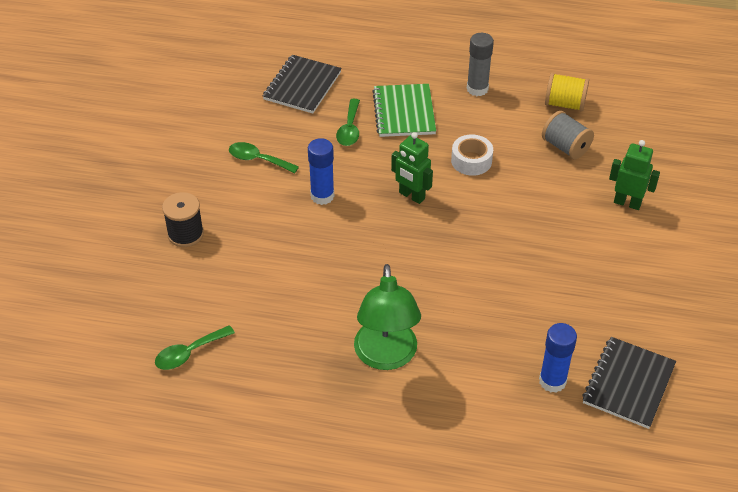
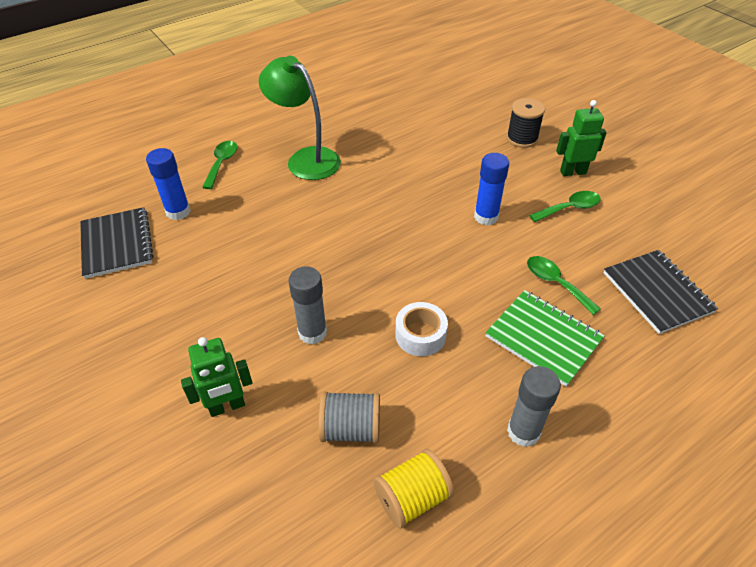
camera: 135 degrees right, 0 degrees up
green spoon [155,325,235,370] -> green spoon moved to [202,141,237,189]
green robot [391,132,433,204] -> green robot moved to [556,100,607,176]
none -> grey glue stick [288,266,327,344]

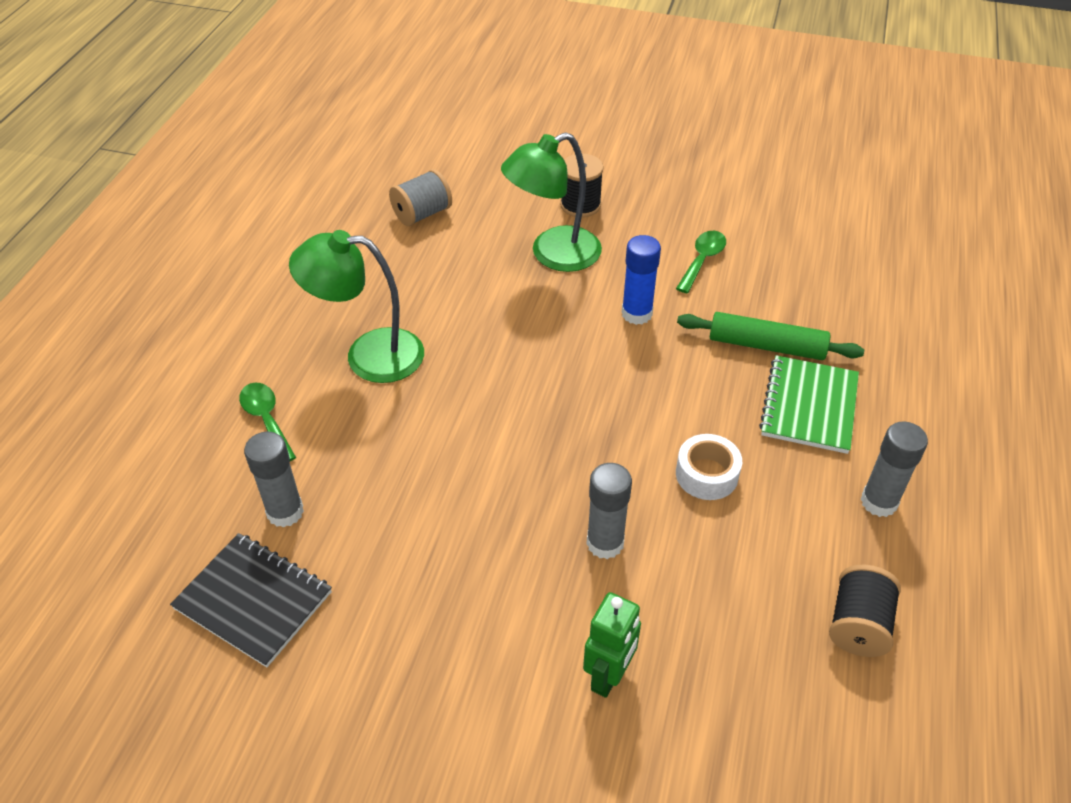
camera: 40 degrees left, 0 degrees up
blue glue stick [146,148,191,220] -> grey glue stick [244,432,304,528]
grey spool [319,392,380,444] -> grey spool moved to [389,169,452,226]
yellow spool [374,449,454,529] -> black spool [829,565,901,657]
green notebook [485,290,605,387] -> green notebook turned 75 degrees counterclockwise [759,355,859,454]
green spoon [527,256,601,315] -> green rolling pin [677,312,864,360]
green robot [556,100,607,176] -> none
black notebook [604,250,718,334] -> none
none -> green lamp [501,132,602,272]

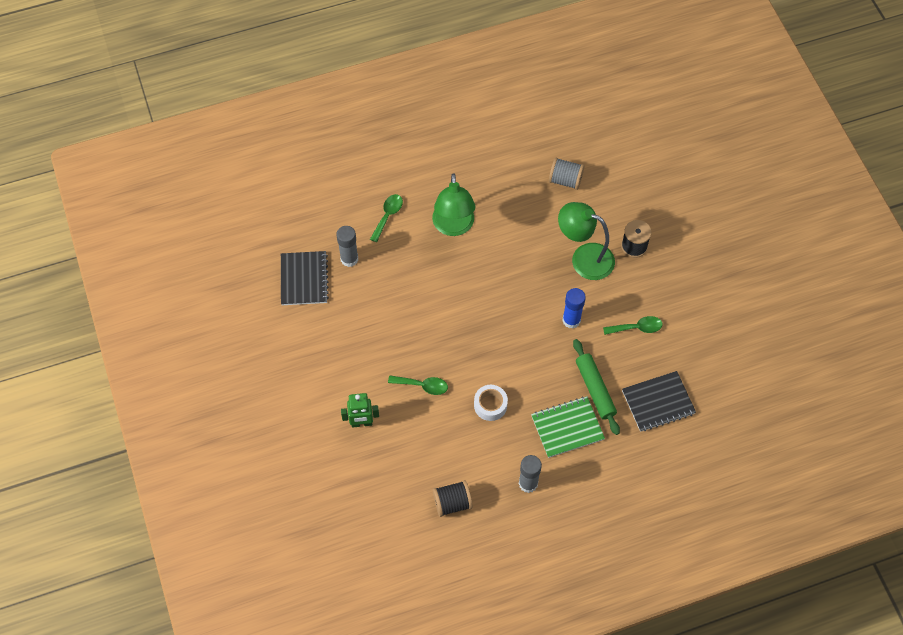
camera: 55 degrees right, 15 degrees up
green lamp [289,230,424,383] -> green lamp turned 150 degrees counterclockwise [432,173,475,236]
grey glue stick [587,463,632,559] -> green spoon [388,375,448,395]
none -> black notebook [622,371,696,432]

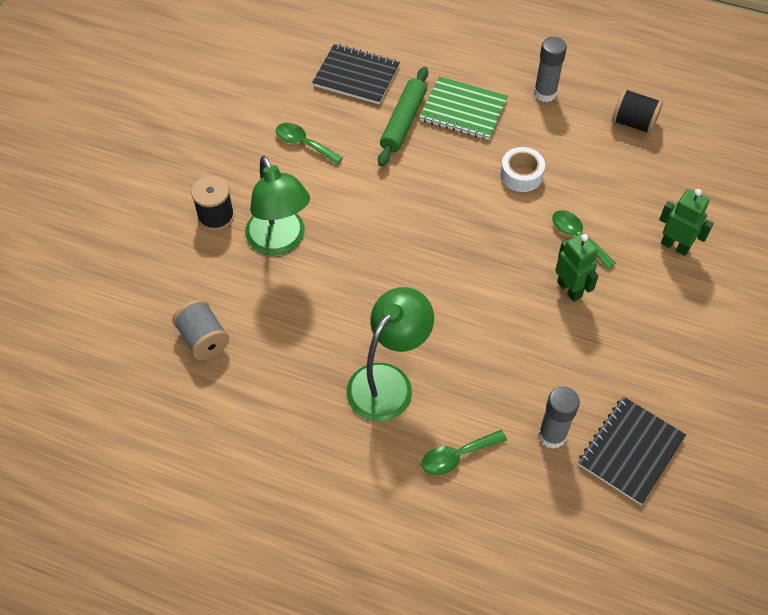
camera: 140 degrees left, 5 degrees down
blue glue stick [562,288,586,329] -> none
none -> green robot [555,233,599,302]

